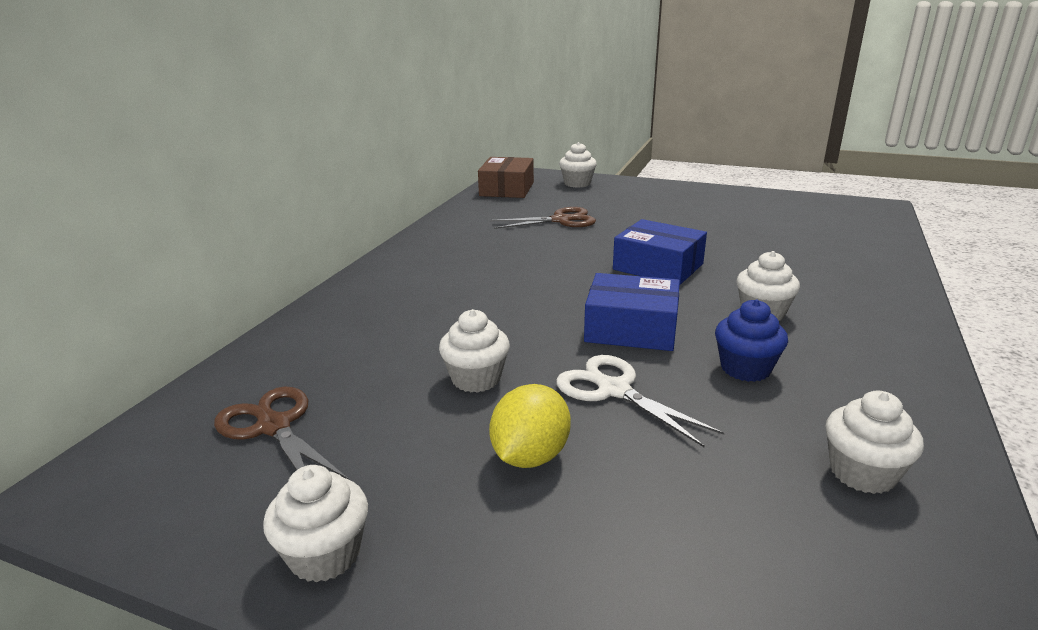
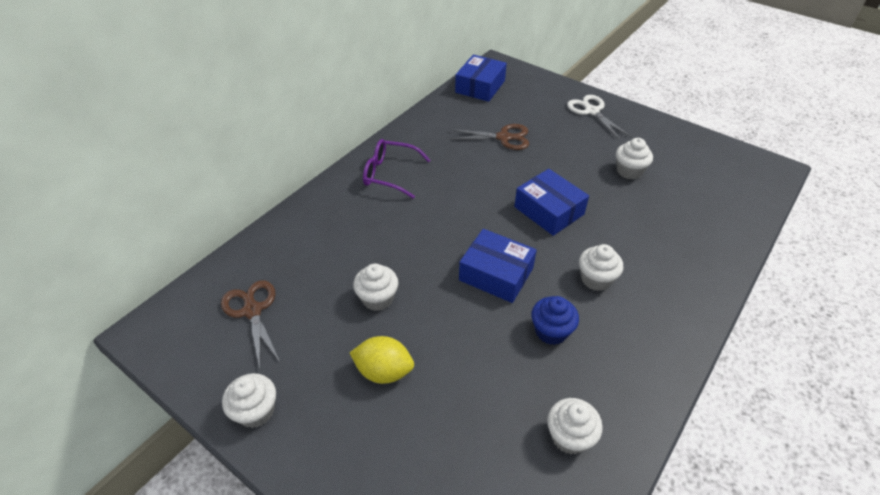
camera: 15 degrees right, 20 degrees up
brown box [478,157,534,198] -> blue box [455,55,507,102]
yellow lemon [489,384,571,468] -> yellow lemon turned 60 degrees clockwise [350,336,414,384]
white scissors [556,355,724,447] -> white scissors moved to [567,95,631,140]
white cupcake [559,142,597,188] -> white cupcake moved to [616,138,653,180]
none -> purple glasses [363,139,431,199]

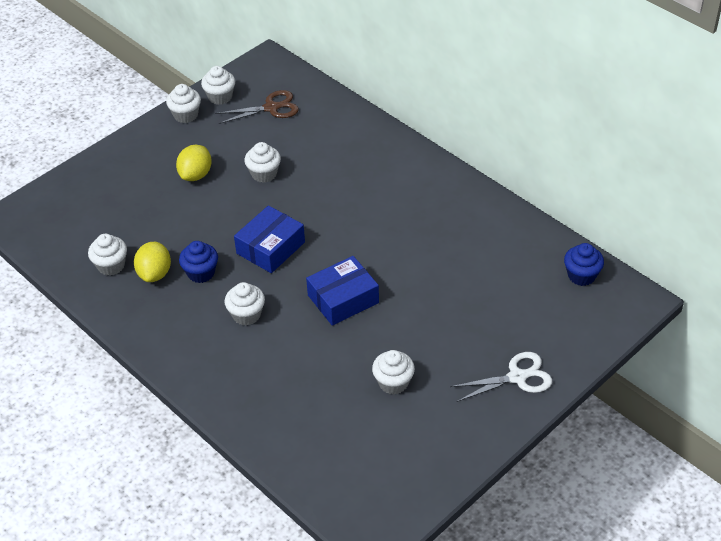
camera: 100 degrees right, 0 degrees up
purple glasses [363,139,431,199] -> none
brown scissors [449,124,529,150] -> none
blue box [455,55,507,102] -> blue cupcake [564,243,604,286]
none -> yellow lemon [134,242,171,282]
none -> white cupcake [201,66,235,105]

